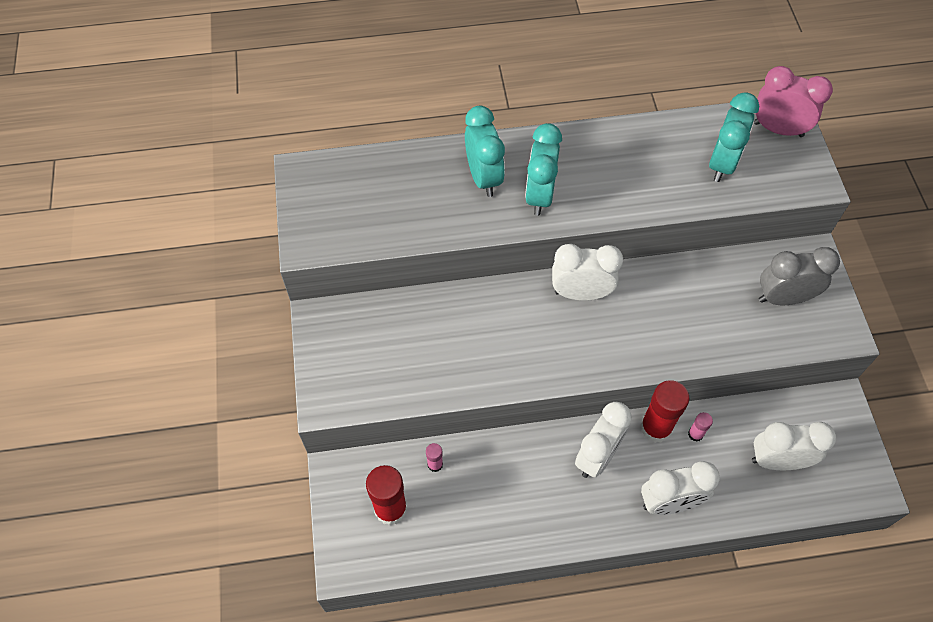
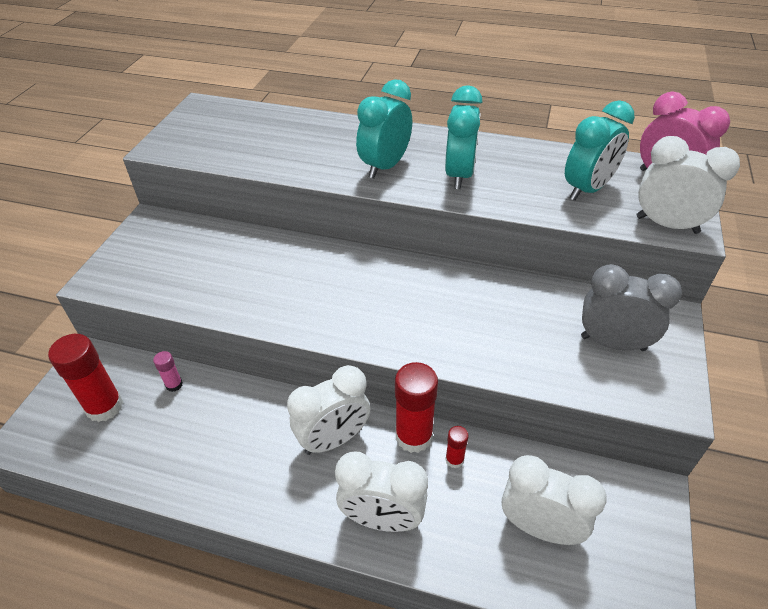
camera: 25 degrees right, 15 degrees down
turquoise clock [465,106,505,197] -> turquoise clock moved to [445,85,482,189]
white clock [552,244,623,301] -> white clock moved to [636,136,740,234]
pink glue stick [688,412,713,442] -> red glue stick [445,426,469,468]

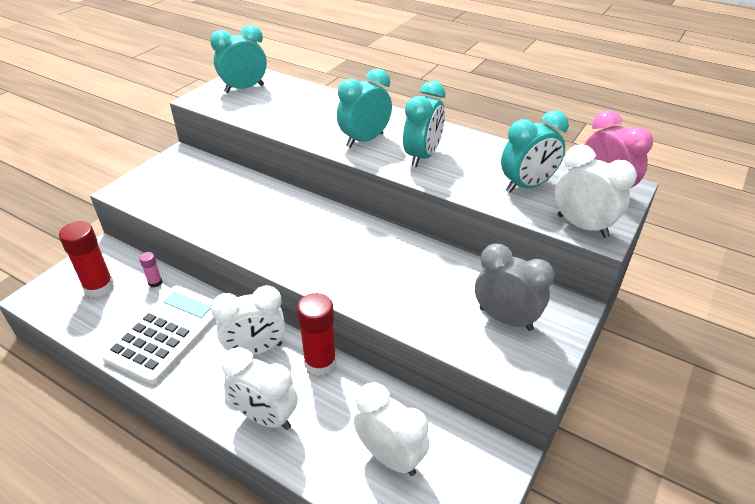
camera: 15 degrees right, 5 degrees down
red glue stick [445,426,469,468] -> none
none -> white calculator [101,286,216,384]
none -> turquoise clock [210,25,267,93]

